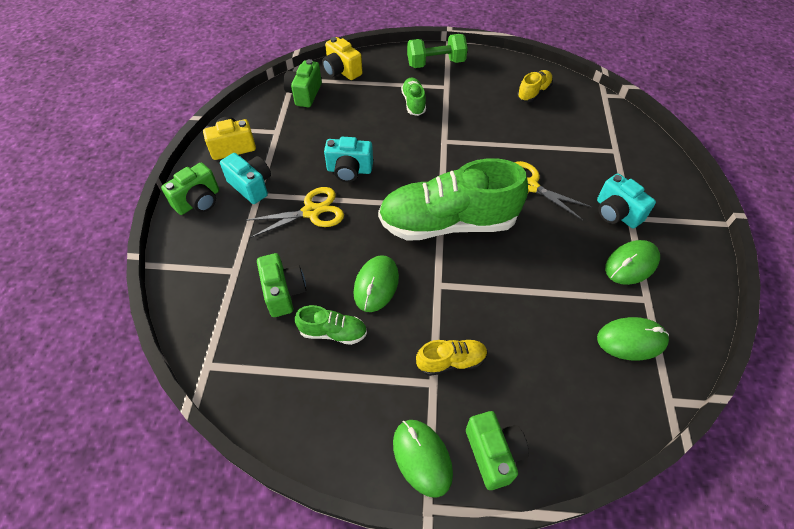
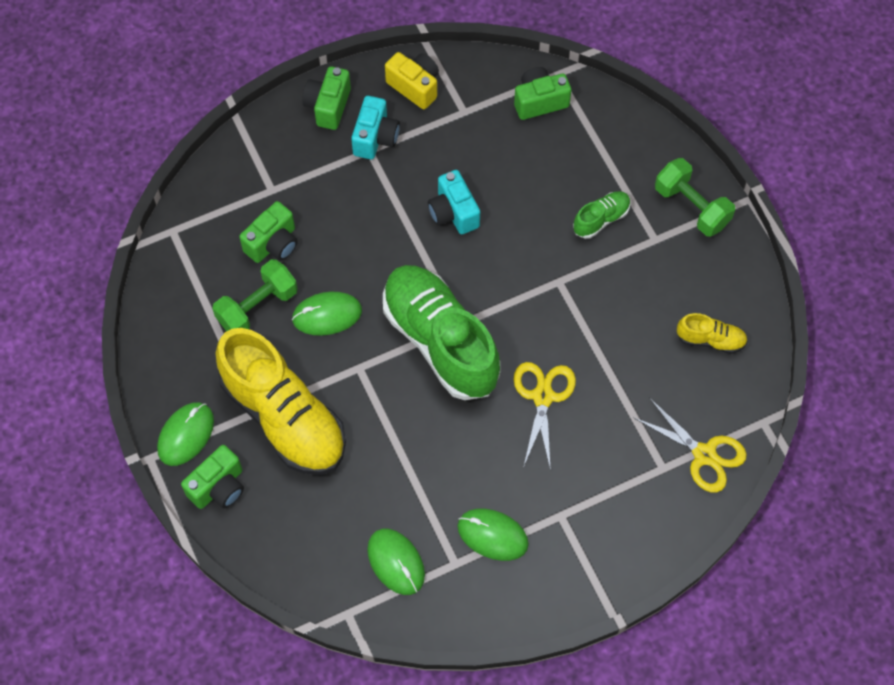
camera: 60 degrees right, 10 degrees up
green camera [161,163,219,215] -> green camera turned 90 degrees clockwise [302,66,351,130]
yellow scissors [245,187,344,238] -> yellow scissors moved to [633,399,747,492]
green shoe [295,305,367,345] -> green dumbbell [212,259,298,331]
yellow camera [322,37,362,80] -> none
yellow shoe [416,339,488,376] -> yellow shoe [216,328,346,475], size x2.30
turquoise camera [597,173,656,229] -> none

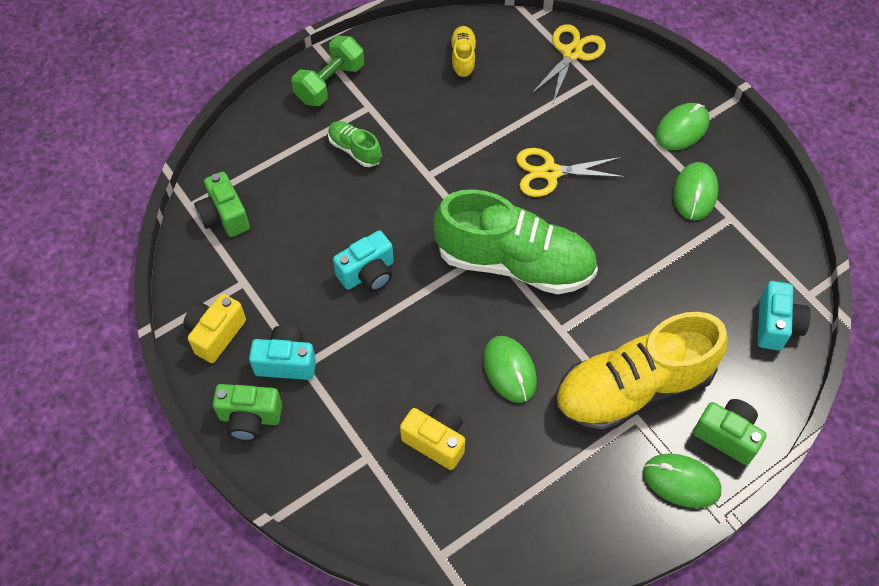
camera: 100 degrees left, 5 degrees down
green dumbbell [212,259,298,331] -> none
yellow shoe [216,328,346,475] -> yellow shoe turned 150 degrees counterclockwise [555,312,728,433]
green camera [239,201,298,263] -> yellow camera [400,404,465,470]
green mouse [367,529,425,595] -> green mouse moved to [656,103,709,150]
green shoe [383,265,500,400] -> green shoe turned 120 degrees counterclockwise [434,189,598,294]
none -> turquoise camera [758,281,811,350]

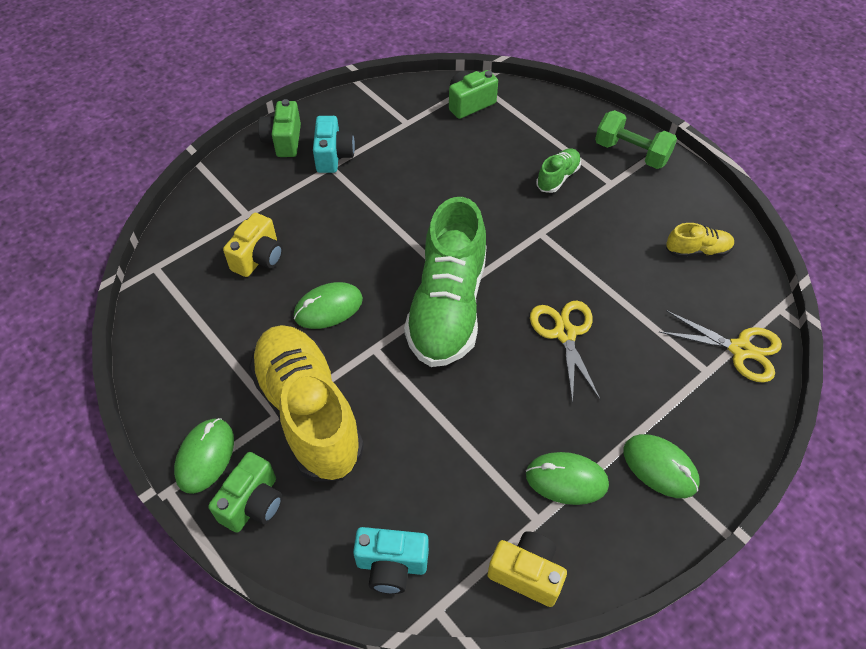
camera: 85 degrees right, 5 degrees down
yellow camera [183,294,246,363] -> yellow camera moved to [488,531,567,607]
turquoise camera [333,230,394,292] -> none

